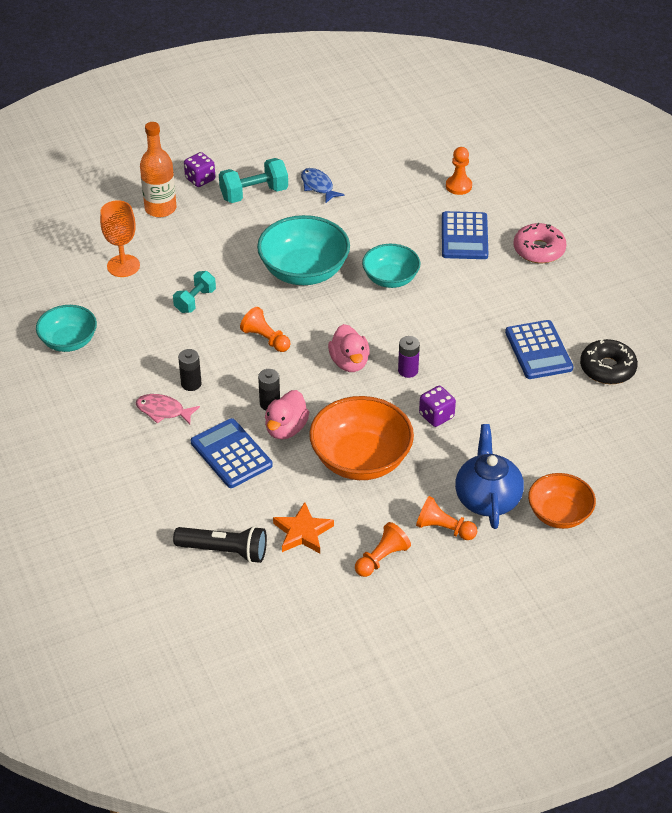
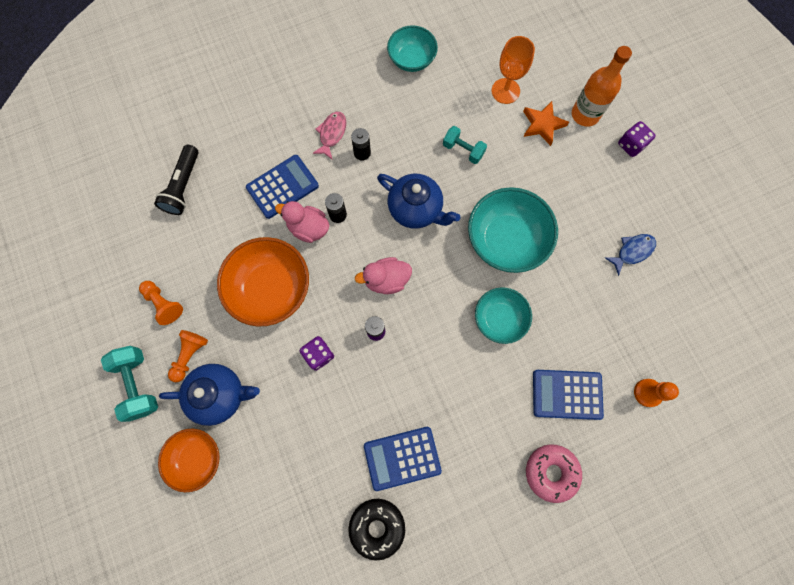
camera: 90 degrees right, 30 degrees up
turquoise dumbbell [219,158,288,203] -> turquoise dumbbell moved to [101,346,158,422]
orange pawn [240,307,291,352] -> blue teapot [377,174,460,229]
orange star [273,502,334,554] -> orange star moved to [523,101,569,146]

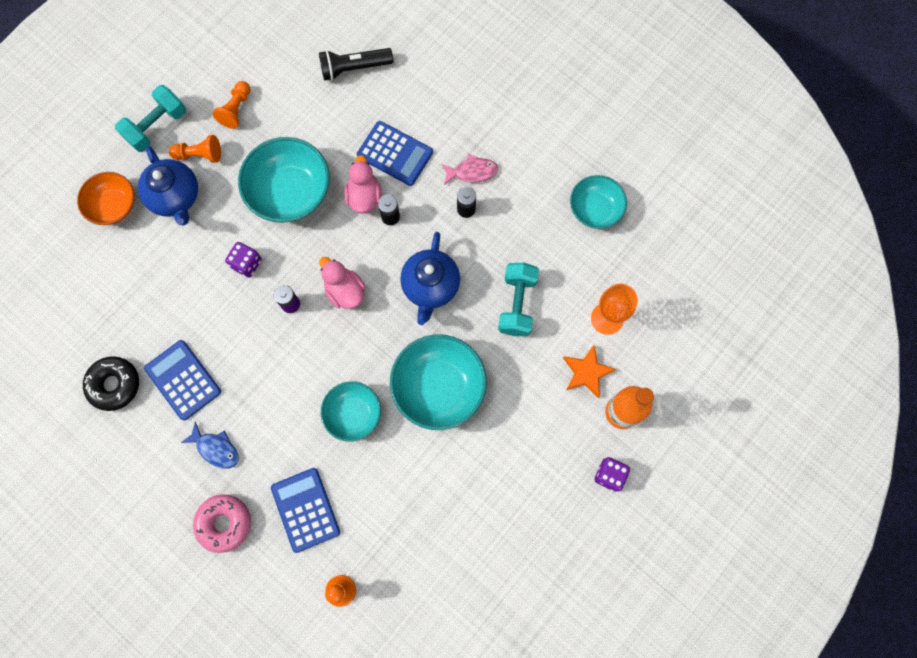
camera: 65 degrees right, 0 degrees up
orange bowl [217,237,309,326] -> turquoise bowl [238,137,330,223]
turquoise dumbbell [443,126,487,164] -> turquoise dumbbell [498,263,539,336], size x1.50
blue fish [605,234,656,276] -> blue fish moved to [181,422,239,469]

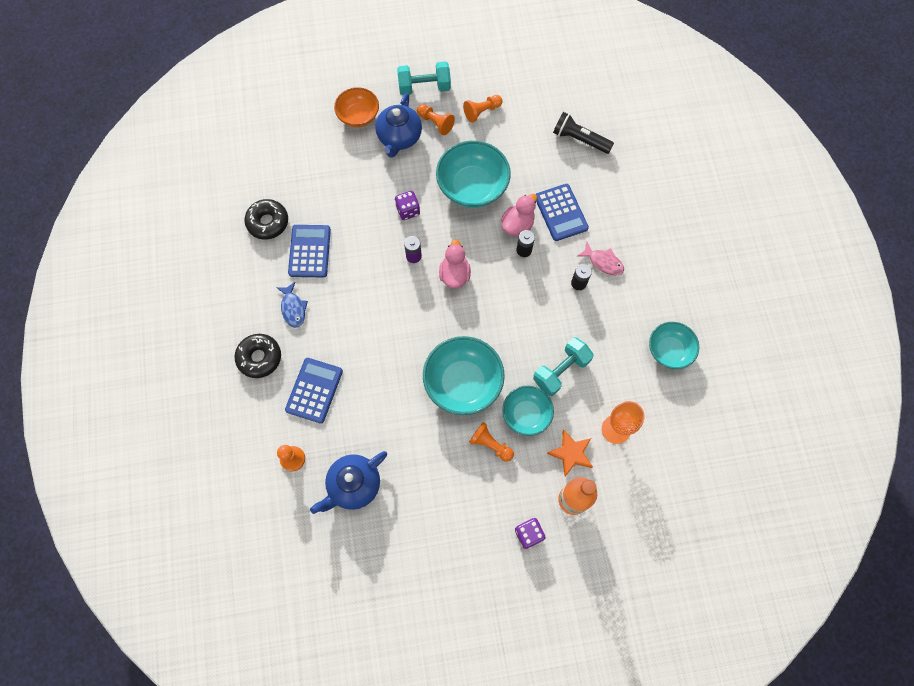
camera: 40 degrees right, 5 degrees down
pink donut [193,494,251,553] -> black donut [235,334,281,378]
turquoise bowl [321,381,381,442] -> turquoise bowl moved to [502,386,554,436]
blue teapot [400,232,460,325] -> blue teapot moved to [310,451,387,514]
none -> orange pawn [469,422,514,462]

